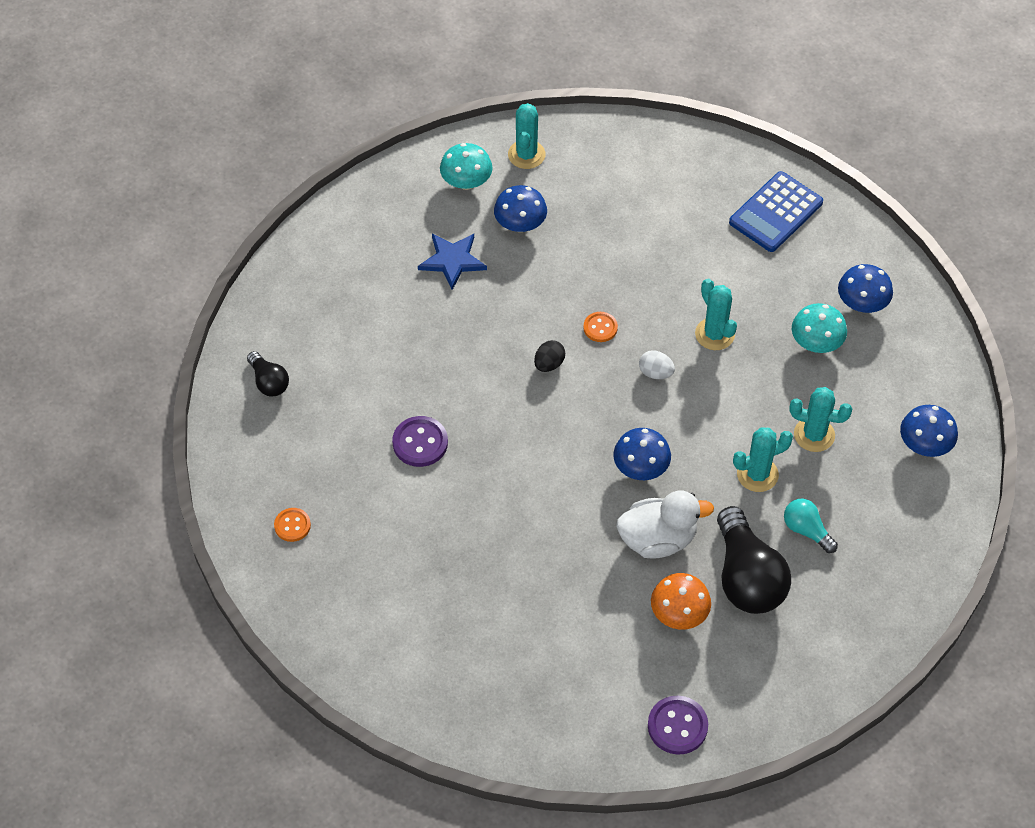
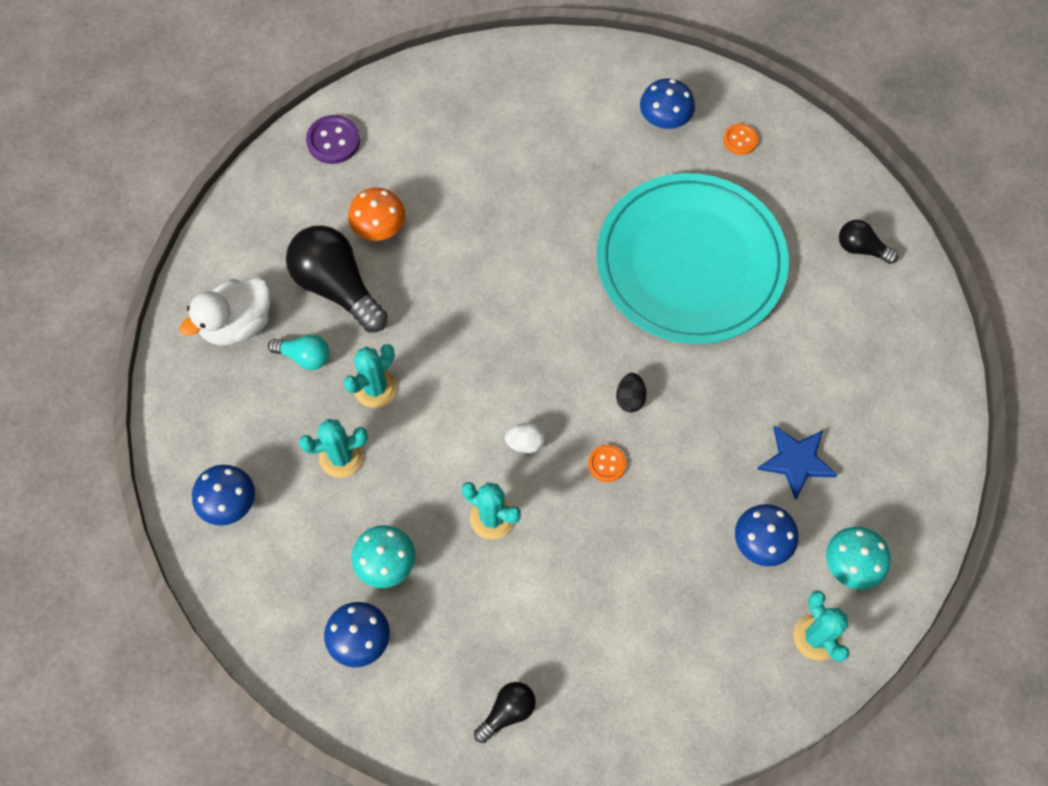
camera: 150 degrees right, 10 degrees up
purple button [392,416,448,467] -> turquoise plate [597,173,789,344]
blue mushroom [613,428,671,480] -> blue mushroom moved to [640,79,695,129]
white duck [616,491,714,559] -> white duck moved to [179,277,270,346]
blue calculator [729,171,823,252] -> black light bulb [474,682,536,743]

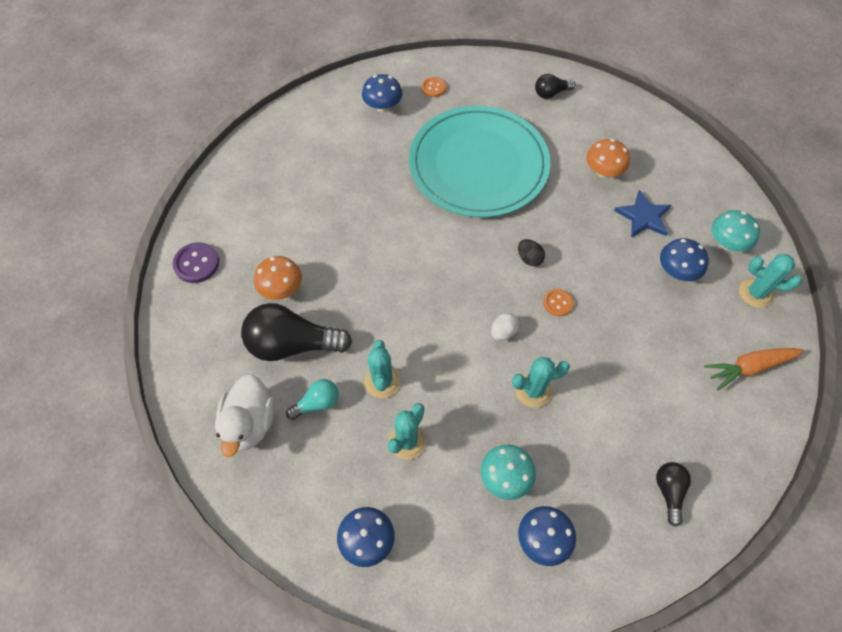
camera: 45 degrees left, 5 degrees down
none -> orange mushroom [586,139,630,178]
none -> orange carrot [704,348,804,391]

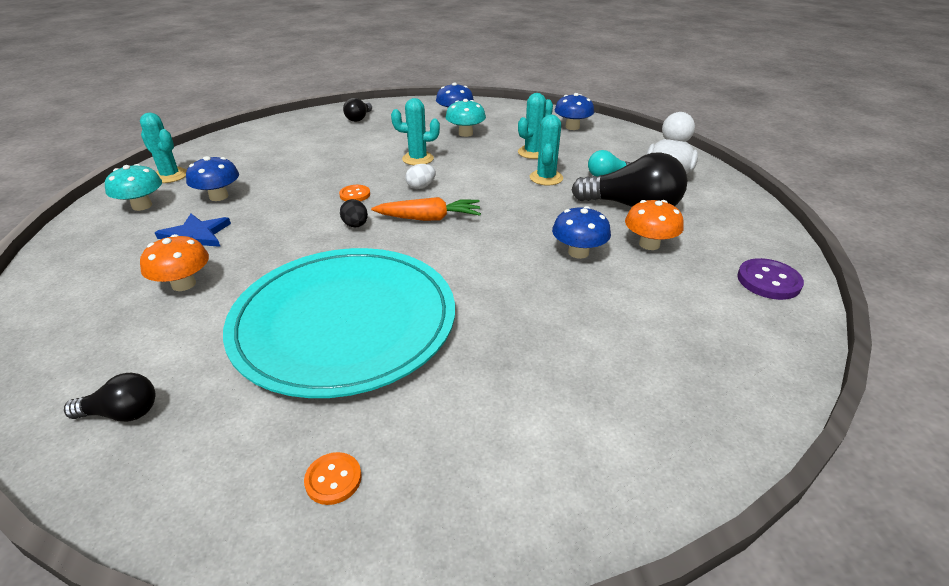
camera: 165 degrees left, 25 degrees down
blue mushroom [362,74,402,112] -> blue mushroom moved to [552,206,611,259]
orange carrot [704,348,804,391] -> orange carrot moved to [371,197,481,221]

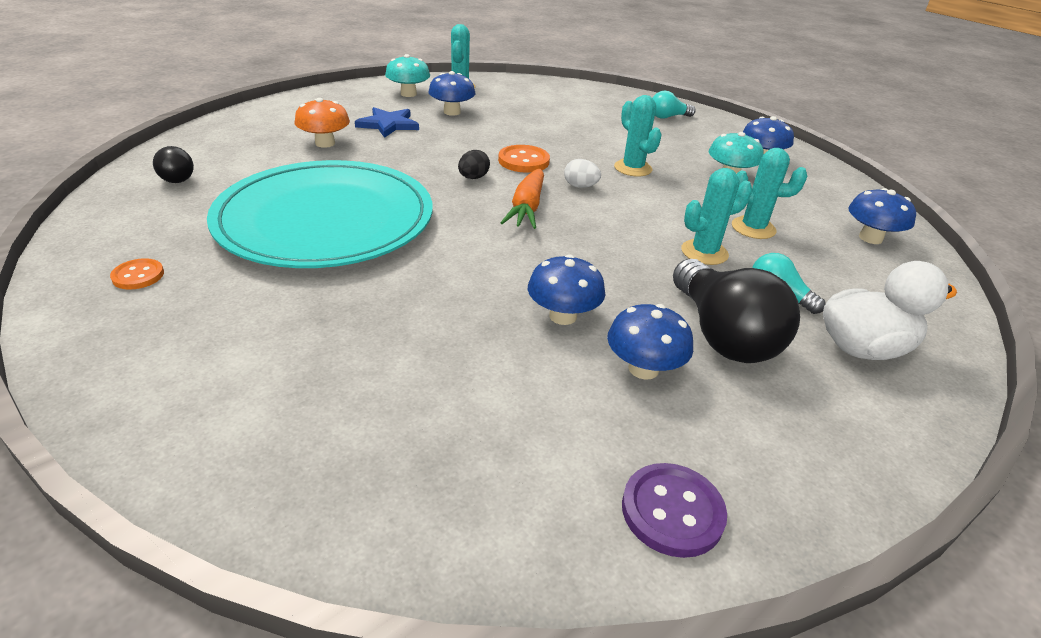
camera: 55 degrees right, 0 degrees up
orange button [339,185,370,201] -> orange button [498,145,550,173], size x1.56
black light bulb [343,98,372,122] -> turquoise light bulb [653,91,696,119]
orange carrot [371,197,481,221] -> orange carrot turned 45 degrees clockwise [500,169,544,229]
orange mushroom [625,200,684,250] -> blue mushroom [607,304,693,380]

